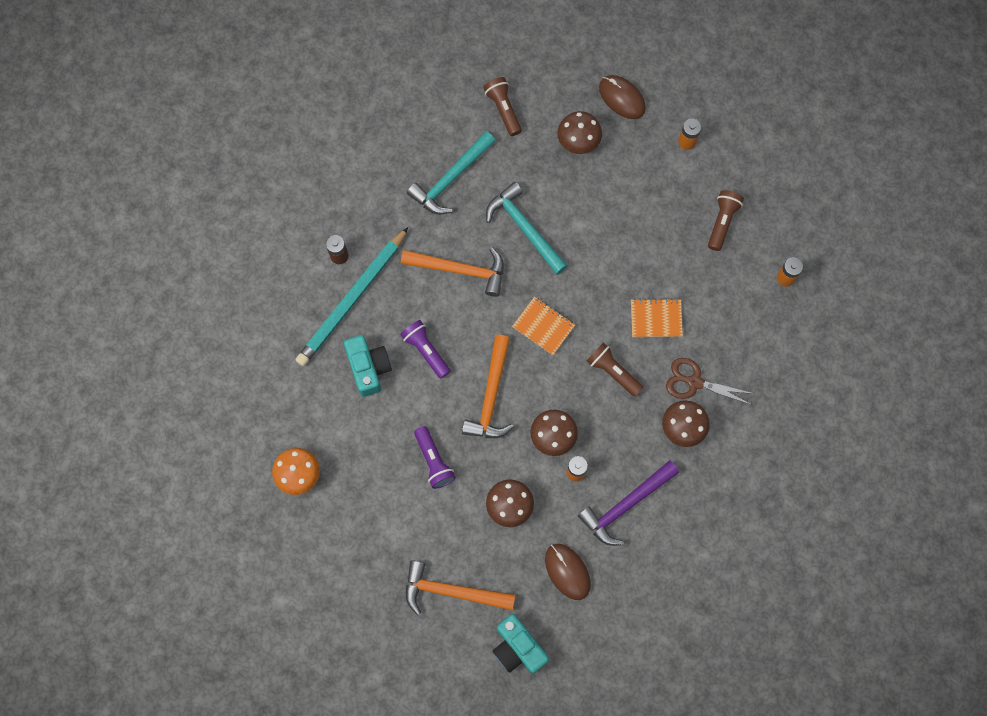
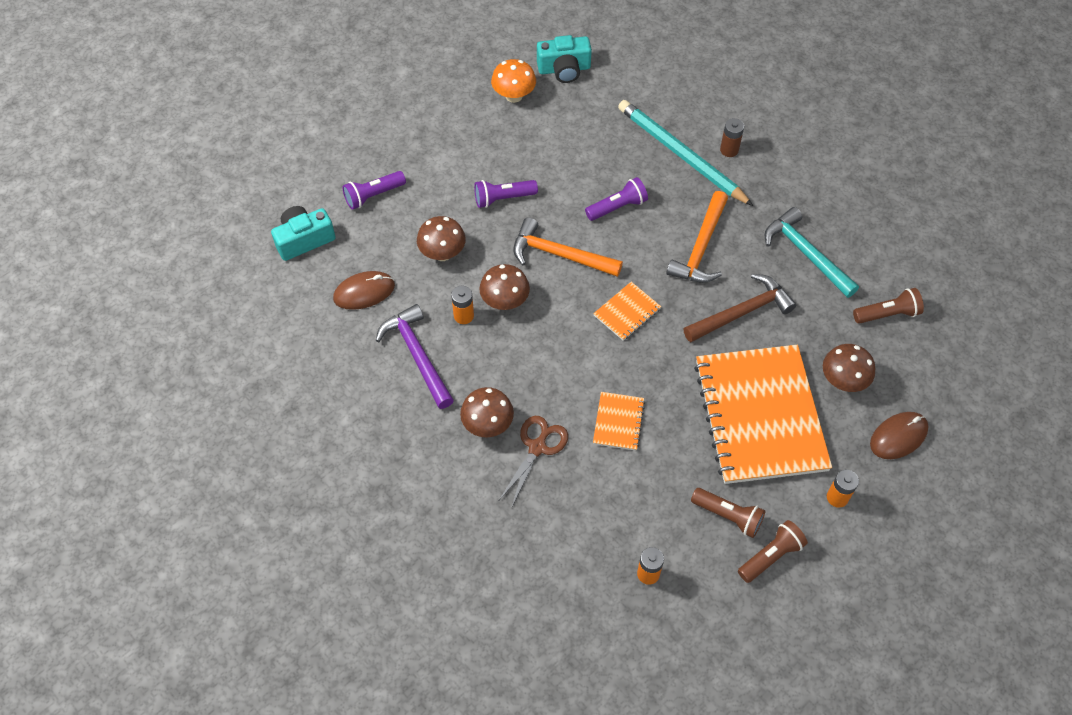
camera: 100 degrees right, 15 degrees down
turquoise camera [344,335,392,397] -> turquoise camera moved to [537,35,592,83]
orange hammer [406,560,515,615] -> purple flashlight [343,171,406,210]
turquoise hammer [486,182,568,275] -> brown hammer [684,274,796,342]
brown flashlight [587,342,643,397] -> brown flashlight moved to [738,520,808,583]
none -> orange notebook [694,345,832,484]

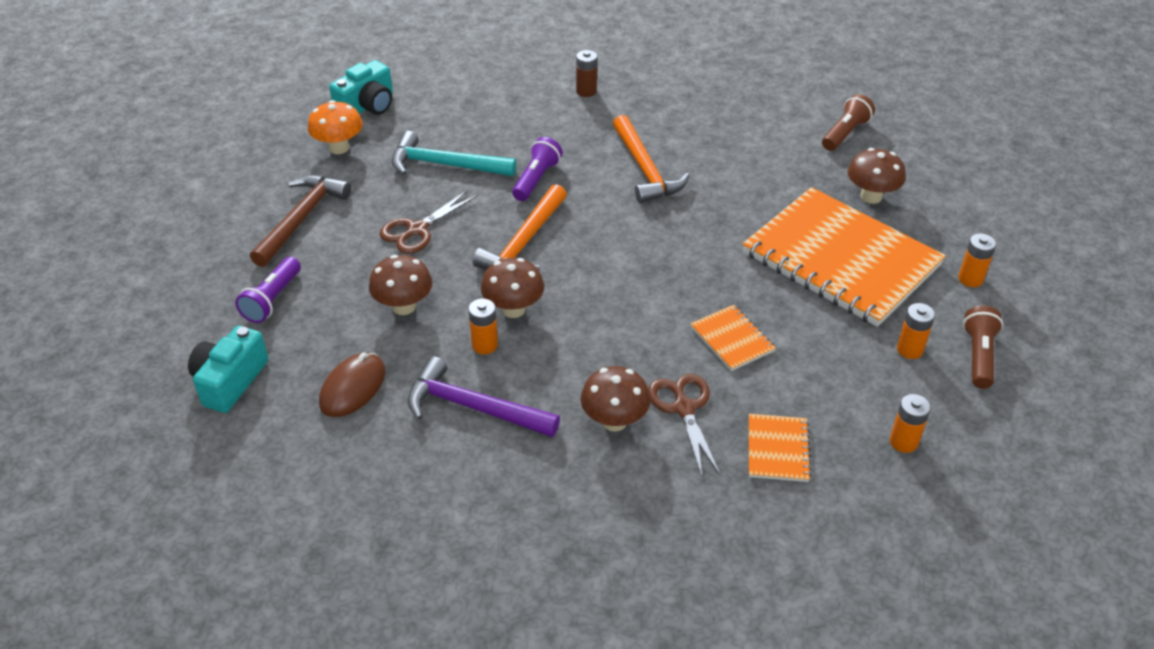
camera: 40 degrees left, 15 degrees down
purple flashlight [474,180,538,208] -> brown scissors [379,190,478,254]
orange hammer [513,217,623,277] -> orange hammer turned 45 degrees counterclockwise [472,184,567,270]
orange notebook [593,282,661,341] -> orange notebook moved to [749,414,812,482]
turquoise pencil [618,100,753,206] -> none
brown hammer [684,274,796,342] -> brown hammer moved to [250,175,351,267]
brown flashlight [691,488,765,538] -> orange battery [897,303,935,359]
turquoise hammer [765,207,859,298] -> turquoise hammer moved to [392,131,517,176]
brown mouse [870,412,929,459] -> none

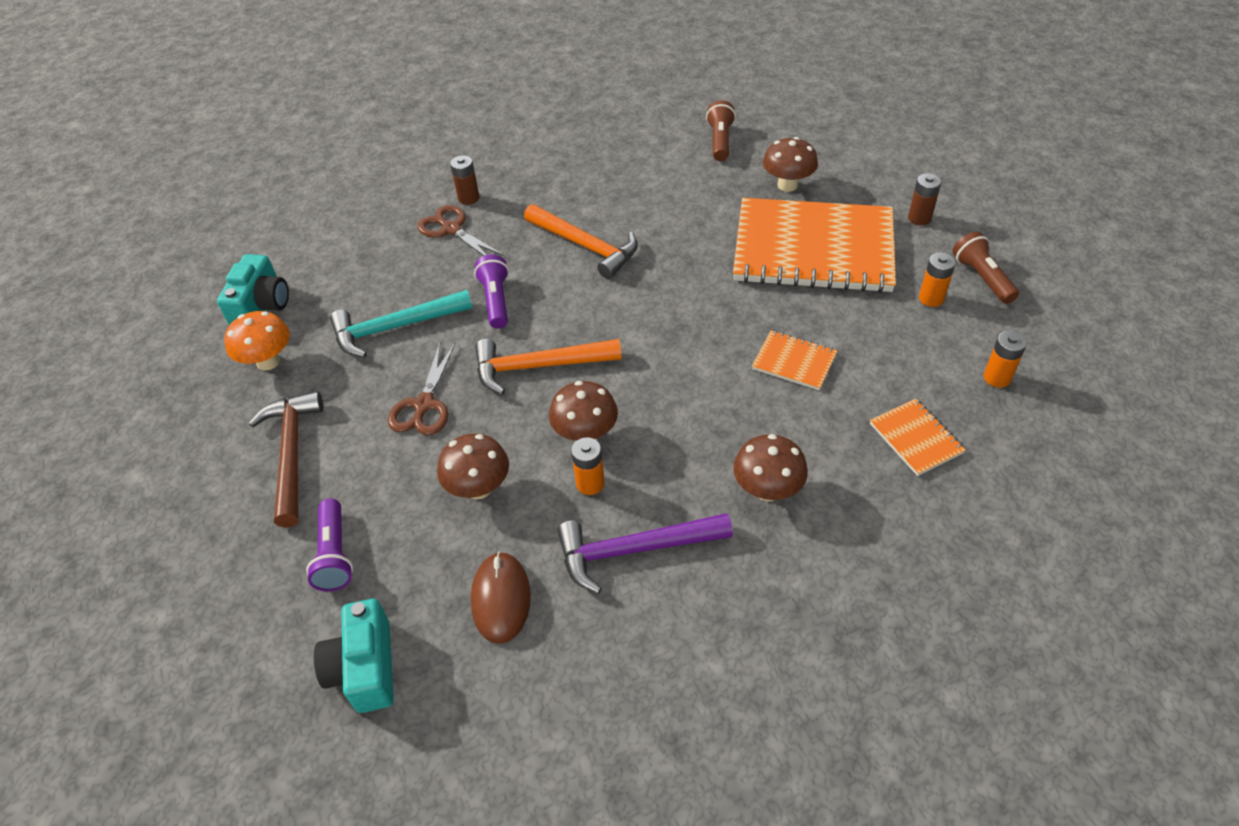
camera: 30 degrees left, 5 degrees up
orange hammer [472,184,567,270] -> orange hammer turned 90 degrees clockwise [475,339,622,395]
brown scissors [648,374,720,476] -> brown scissors moved to [417,205,504,256]
orange battery [958,234,996,287] -> brown battery [908,173,941,225]

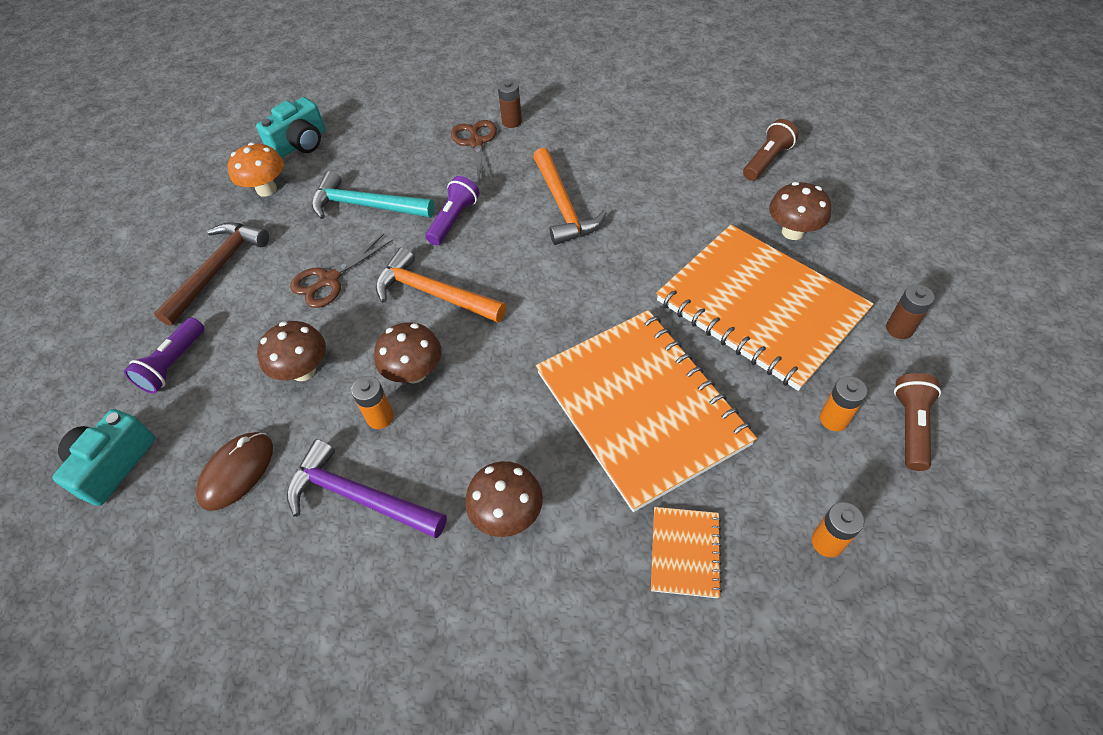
camera: 35 degrees right, 5 degrees up
orange notebook [752,331,837,390] -> orange notebook [536,310,757,512], size x2.42

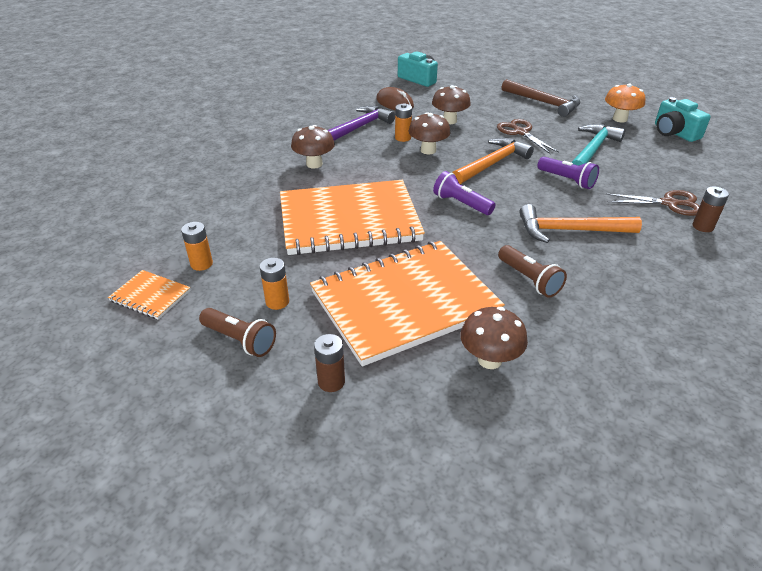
camera: 105 degrees right, 15 degrees down
purple flashlight [124,318,204,394] -> purple flashlight moved to [433,171,495,215]
orange notebook [651,507,722,598] -> orange notebook moved to [108,270,191,320]
brown flashlight [743,119,799,181] -> brown flashlight moved to [498,245,567,298]

